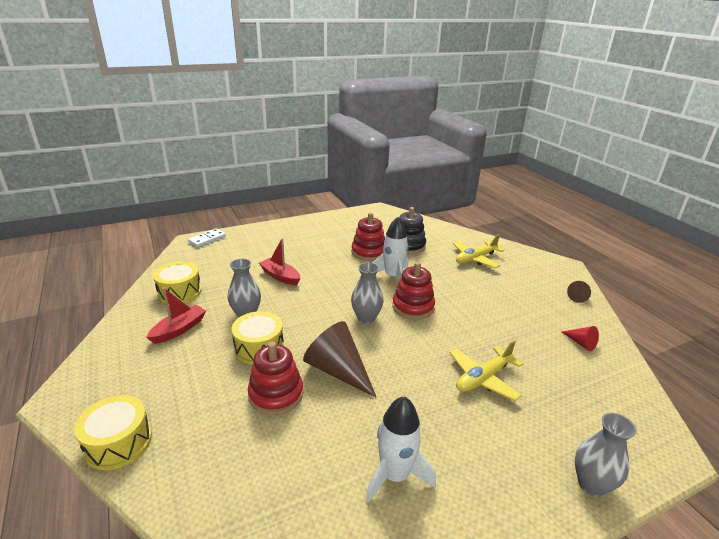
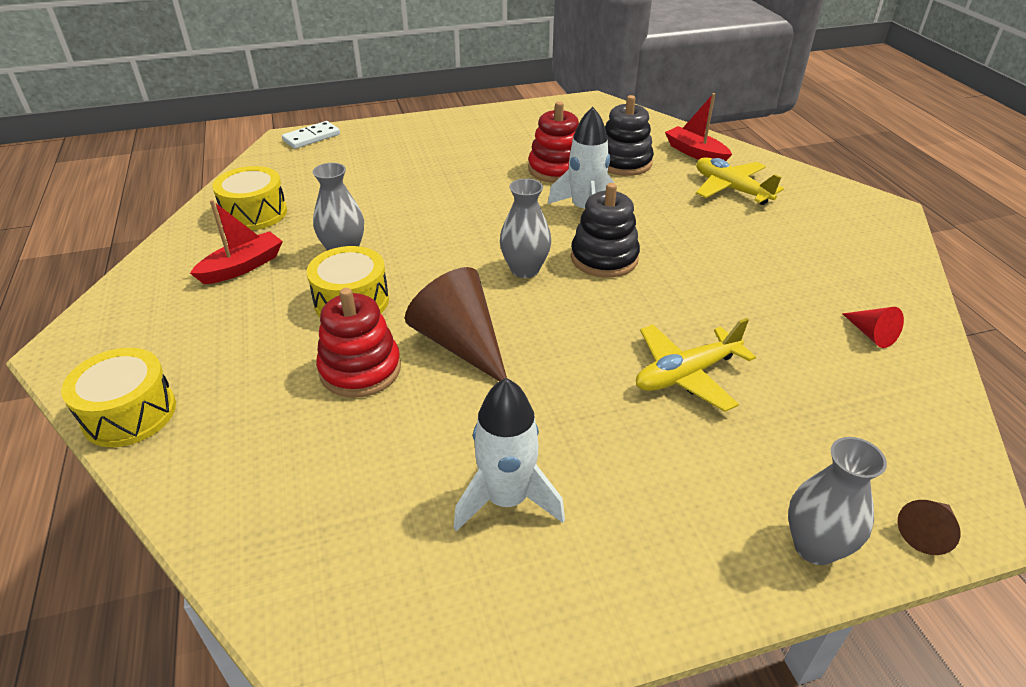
camera: 10 degrees right, 10 degrees up
red boat [259,238,300,285] -> red boat moved to [665,93,732,161]
red stacking toy [392,262,435,320] -> black stacking toy [571,183,640,278]
yellow plane [453,234,504,268] -> yellow plane turned 75 degrees clockwise [696,157,784,205]
brown cone [567,281,591,303] -> brown cone moved to [898,500,961,555]

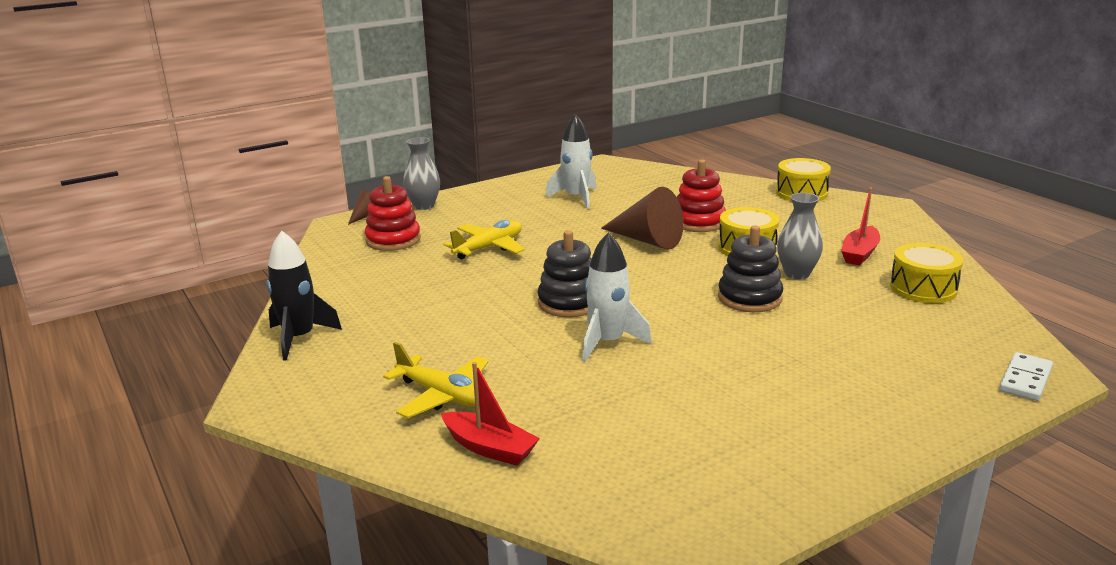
camera: 165 degrees right, 15 degrees down
grey vase [500,178,551,278] -> none
red stacking toy [528,101,579,183] -> red stacking toy moved to [365,176,421,251]
black stacking toy [605,95,654,176] -> black stacking toy moved to [718,226,783,312]
red cone [842,307,904,348] -> none
none -> black rocket [267,231,342,361]

